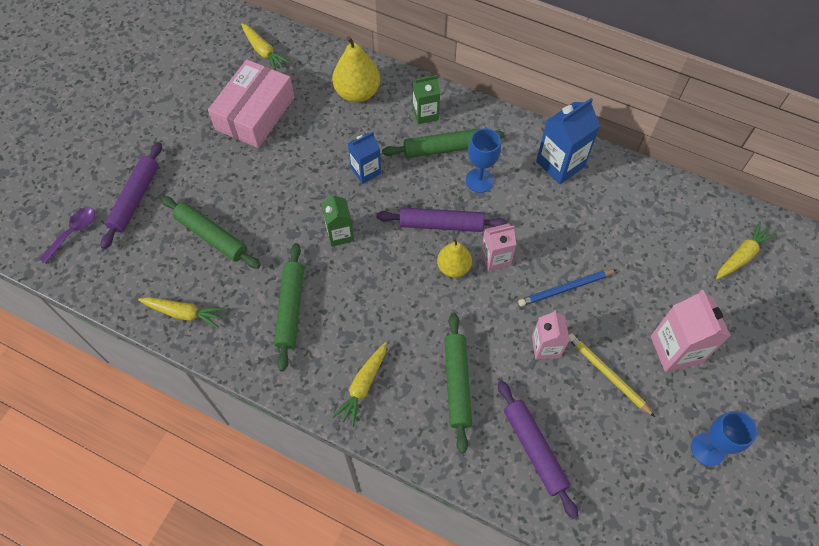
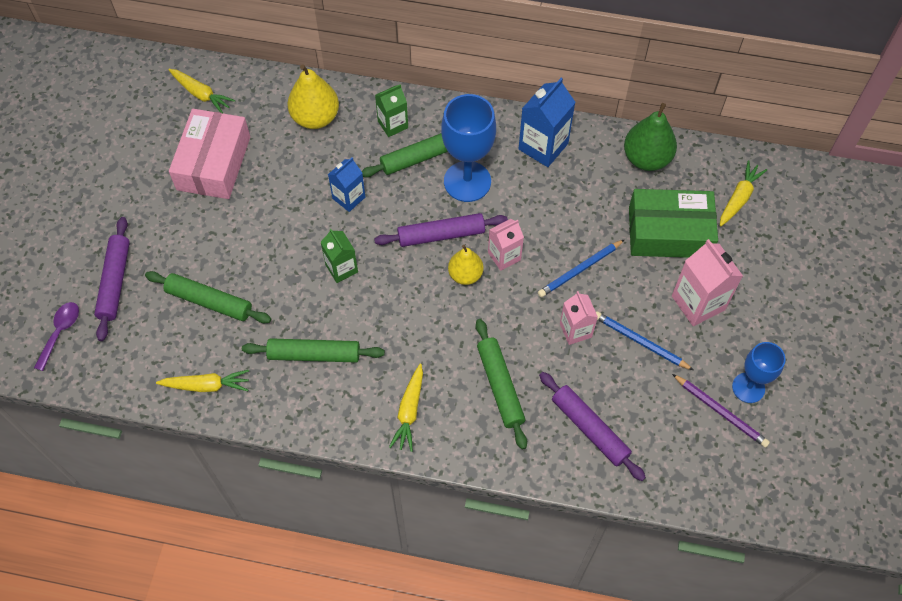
camera: 15 degrees left, 0 degrees up
green rolling pin [274,243,304,371] -> green rolling pin turned 75 degrees counterclockwise [242,338,385,363]
blue goblet [466,128,501,193] -> blue goblet [441,94,496,202], size x1.61
yellow pencil [569,333,655,417] -> blue pencil [596,311,693,370]
none -> green pear [624,103,677,171]
none -> green box [629,189,718,258]
none -> purple pencil [672,374,770,448]

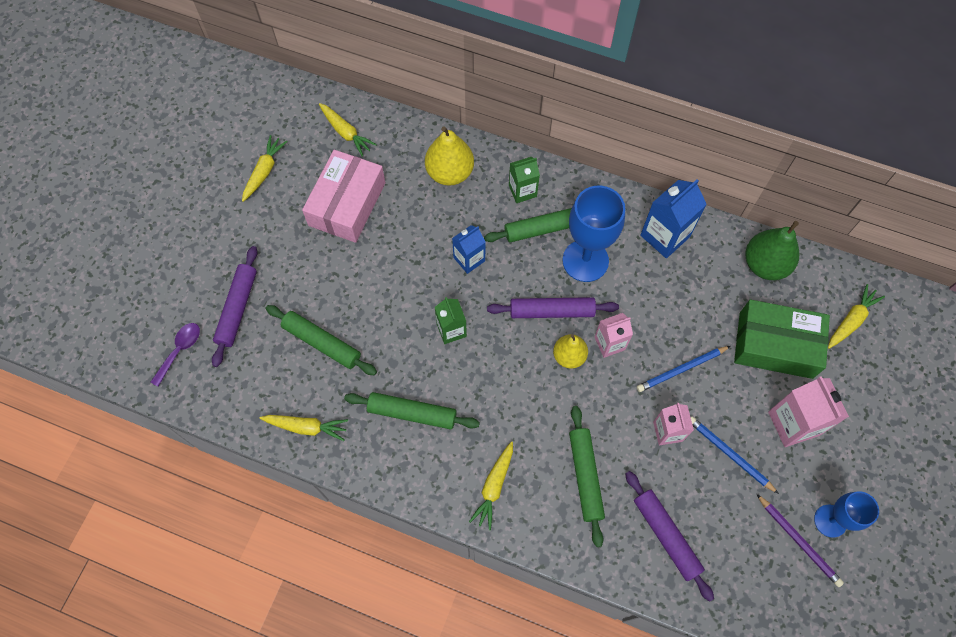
camera: 10 degrees right, 5 degrees up
none -> yellow carrot [242,135,288,202]

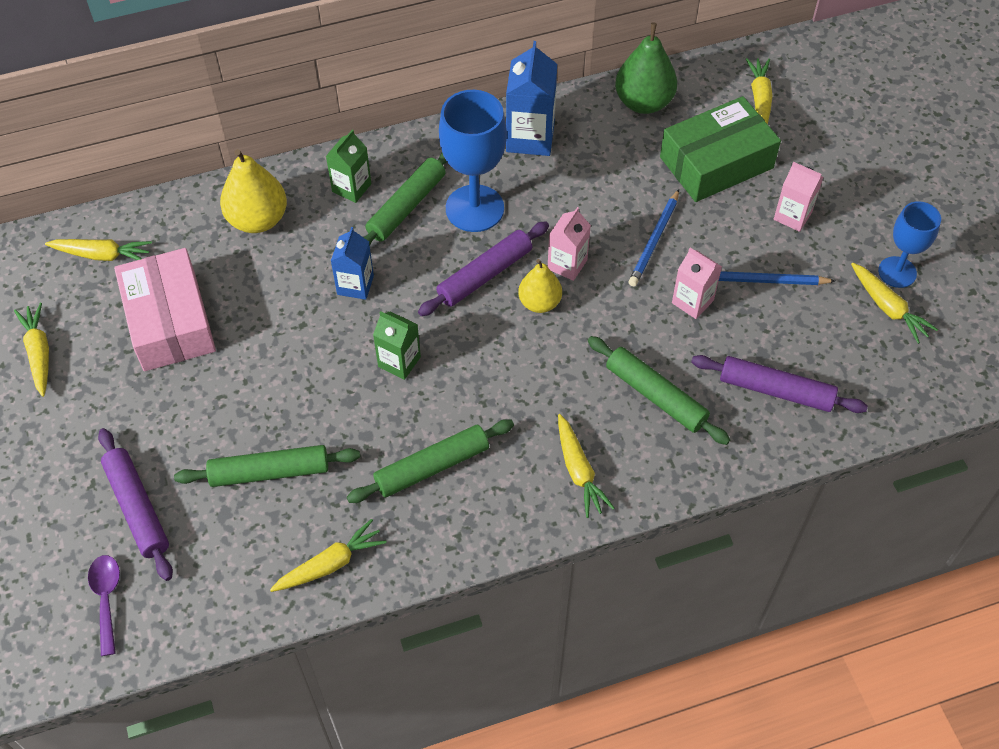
camera: 40 degrees left, 10 degrees down
purple pencil [757,494,844,587] -> yellow carrot [851,263,938,344]
pink carton [768,376,849,447] -> pink carton [774,162,823,232], size x0.64

